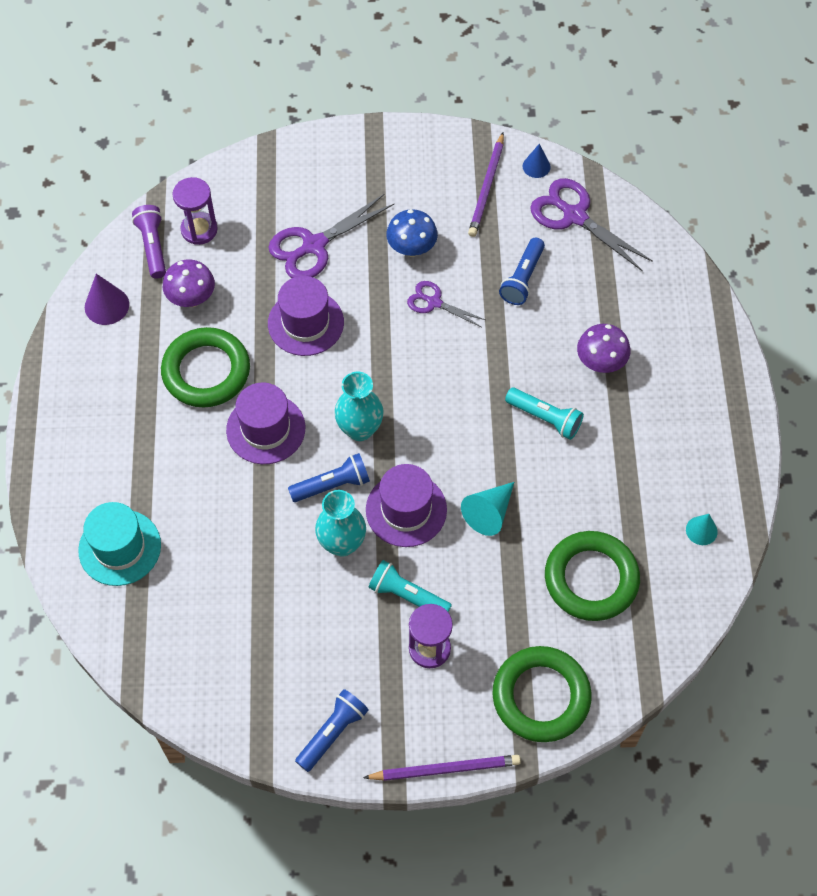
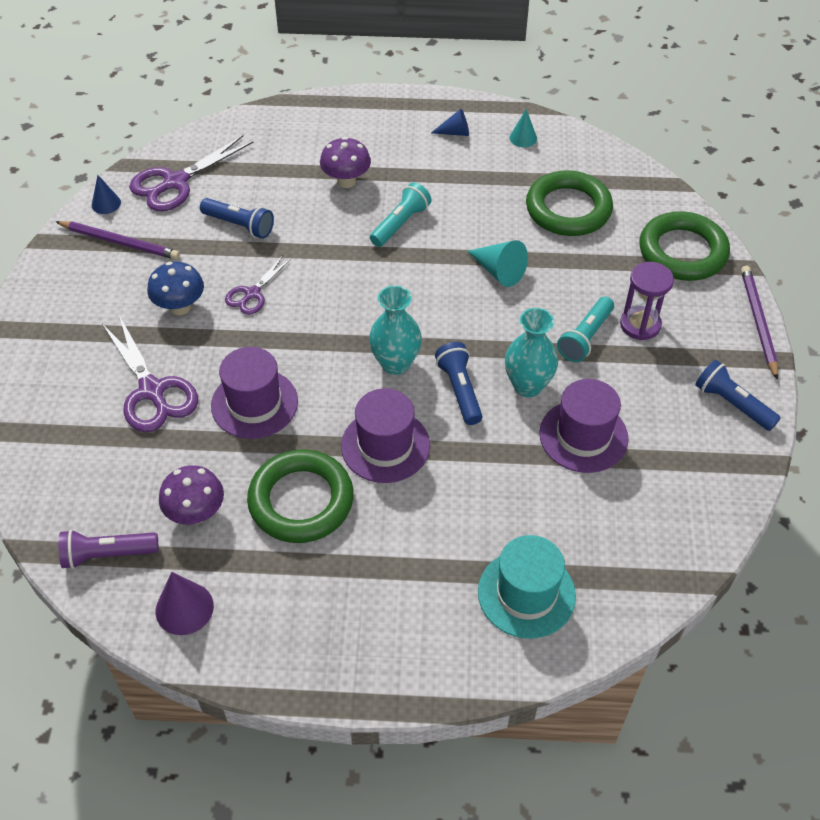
camera: 85 degrees left, 10 degrees down
purple hourglass [173,177,218,245] -> none
purple hat [366,464,447,547] -> purple hat moved to [539,379,629,473]
none -> blue cone [431,109,469,136]

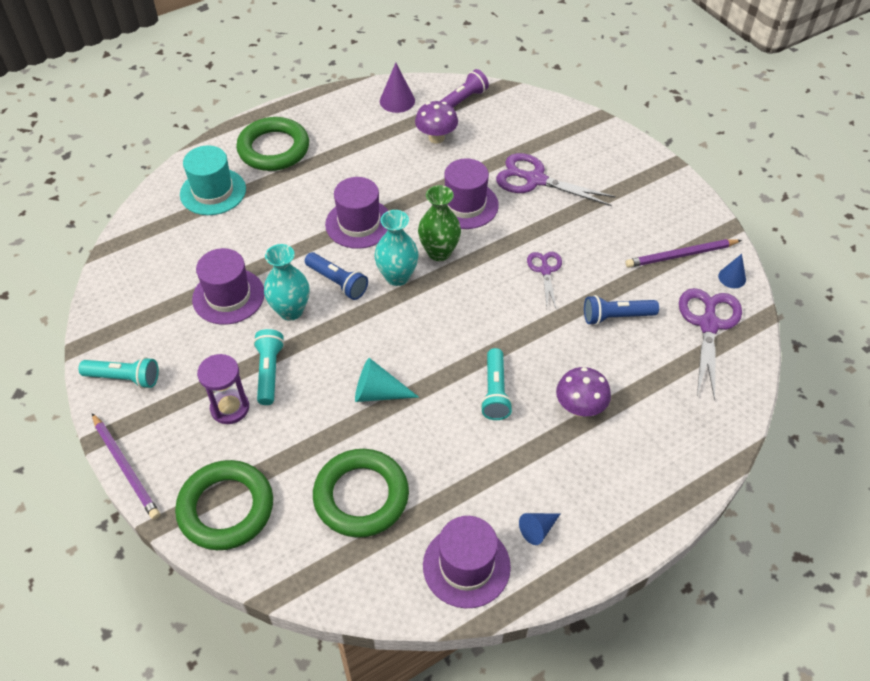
camera: 145 degrees right, 0 degrees up
blue mushroom [147,262,204,315] -> none
green ring [247,449,354,543] -> green ring moved to [236,117,309,171]
turquoise cone [509,109,537,147] -> purple hat [423,516,511,608]
blue flashlight [695,360,780,431] -> turquoise flashlight [78,357,159,389]
none -> green vase [418,185,461,261]

